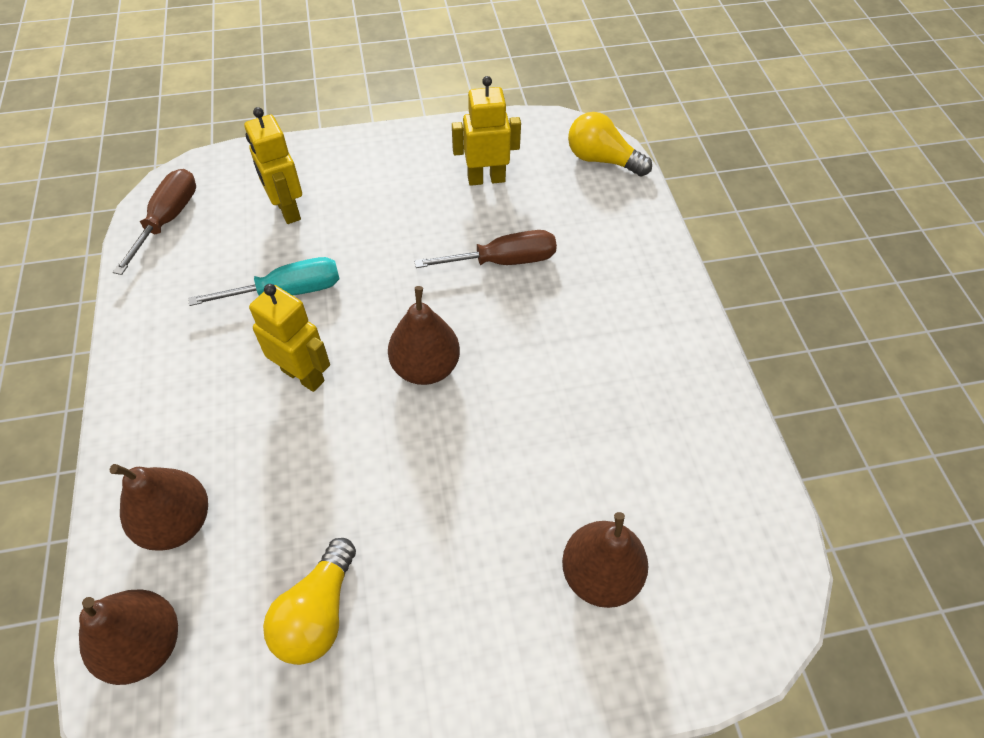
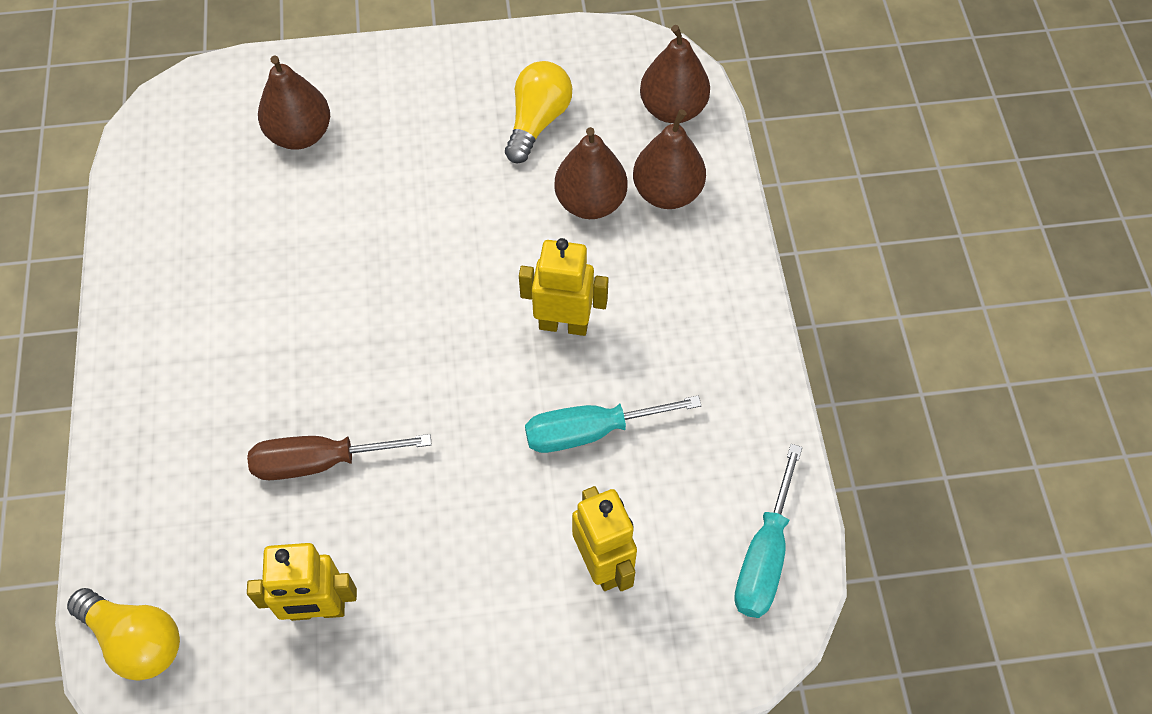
camera: 175 degrees left, 5 degrees up
brown screwdriver [113,169,196,275] -> turquoise screwdriver [734,444,802,618]
yellow robot [249,284,330,392] -> yellow robot turned 150 degrees clockwise [519,238,609,336]
brown pear [388,286,460,385] -> brown pear moved to [554,127,627,219]

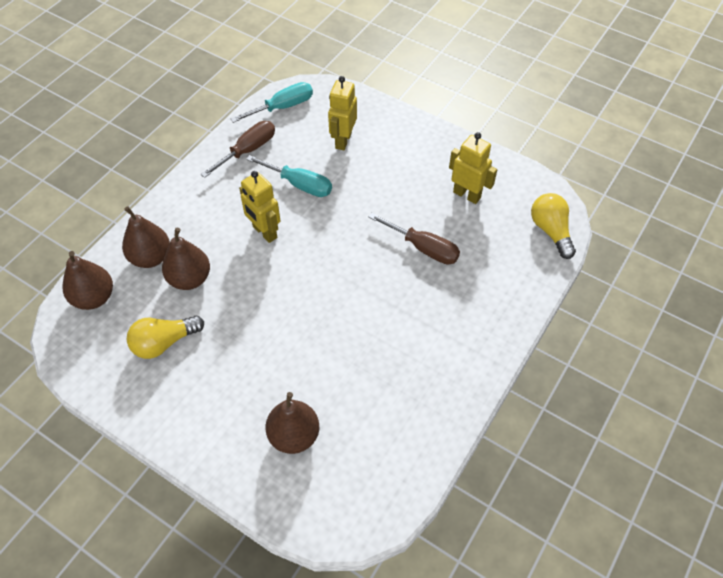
camera: 140 degrees left, 5 degrees down
none -> brown screwdriver [201,121,275,178]

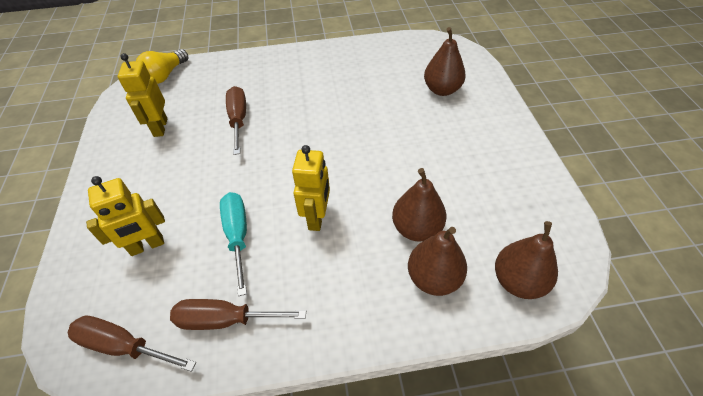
camera: 130 degrees left, 5 degrees down
yellow light bulb [127,316,204,359] -> none
turquoise screwdriver [230,82,313,123] -> brown screwdriver [68,316,196,372]

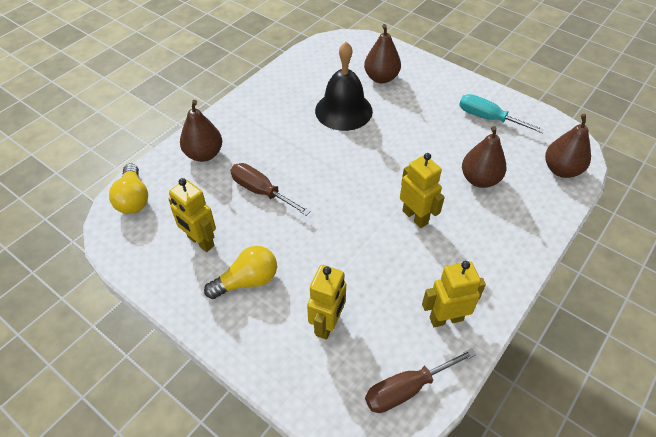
camera: 45 degrees left, 0 degrees up
brown screwdriver [170,299,306,330] -> yellow robot [422,261,486,327]
turquoise screwdriver [220,192,247,296] -> turquoise screwdriver moved to [459,94,545,133]
brown pear [408,227,467,296] -> brown pear moved to [180,100,222,162]
none -> yellow light bulb [204,246,277,299]
none -> black bell [315,42,373,131]

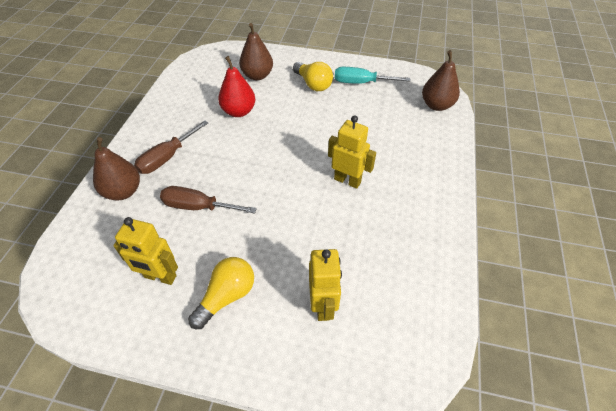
camera: 25 degrees left, 0 degrees up
yellow light bulb [109,164,148,214] -> yellow light bulb moved to [293,62,333,91]
black bell [315,42,373,131] -> red pear [218,56,255,117]
brown screwdriver [365,348,476,413] -> brown screwdriver moved to [134,120,208,174]
yellow robot [422,261,486,327] -> none
brown pear [462,126,506,188] -> none

